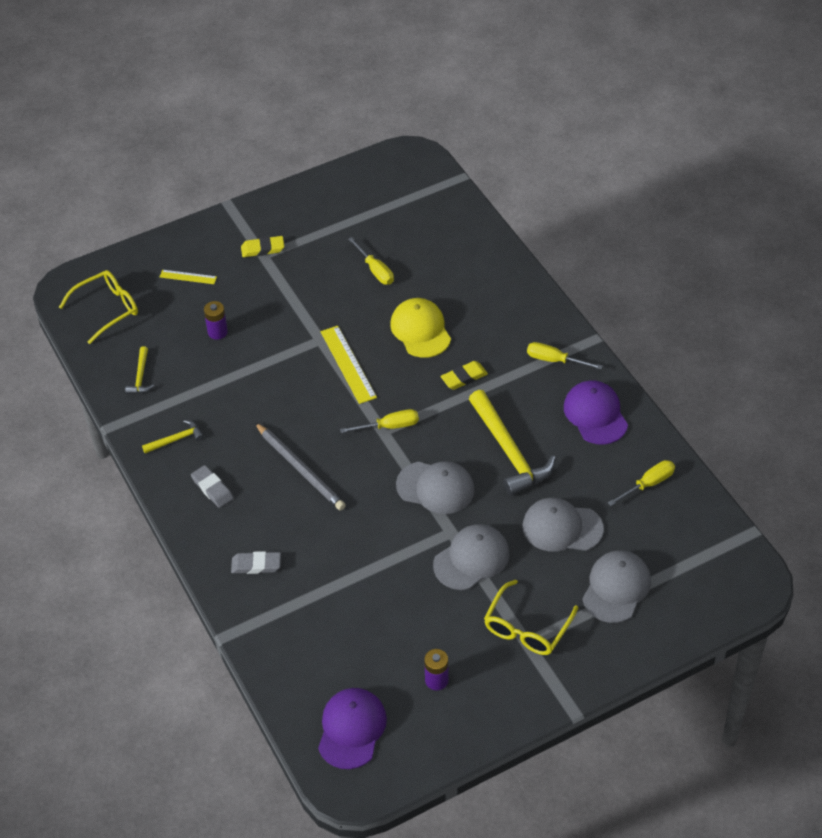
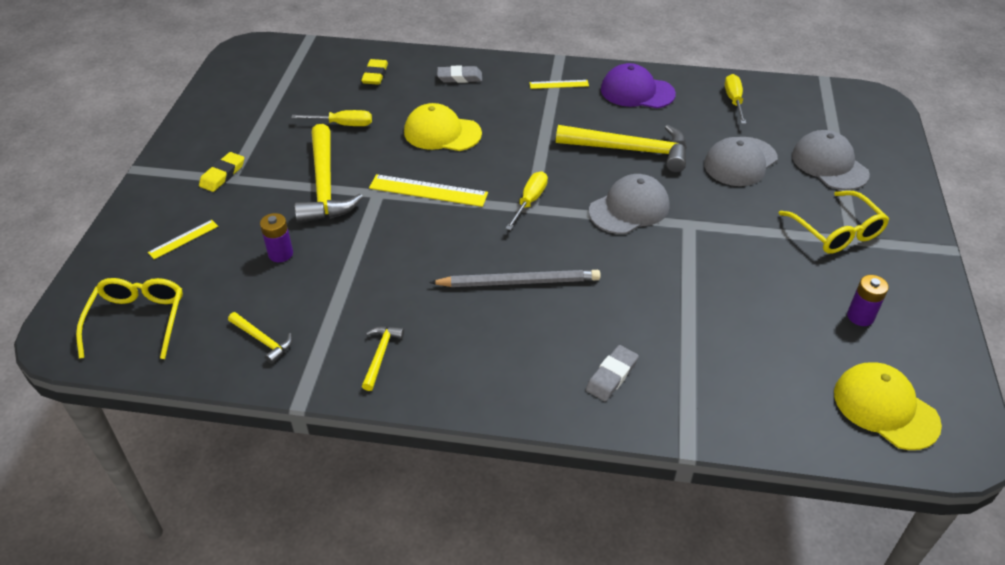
camera: 55 degrees left, 5 degrees down
grey eraser [191,465,233,508] -> grey eraser moved to [437,65,482,83]
purple cap [318,688,387,769] -> yellow cap [834,362,942,450]
grey cap [433,524,510,590] -> none
yellow eraser [440,361,488,390] -> yellow eraser moved to [361,59,388,85]
yellow screwdriver [527,342,603,369] -> yellow ruler [529,80,589,89]
none -> yellow hammer [295,124,363,223]

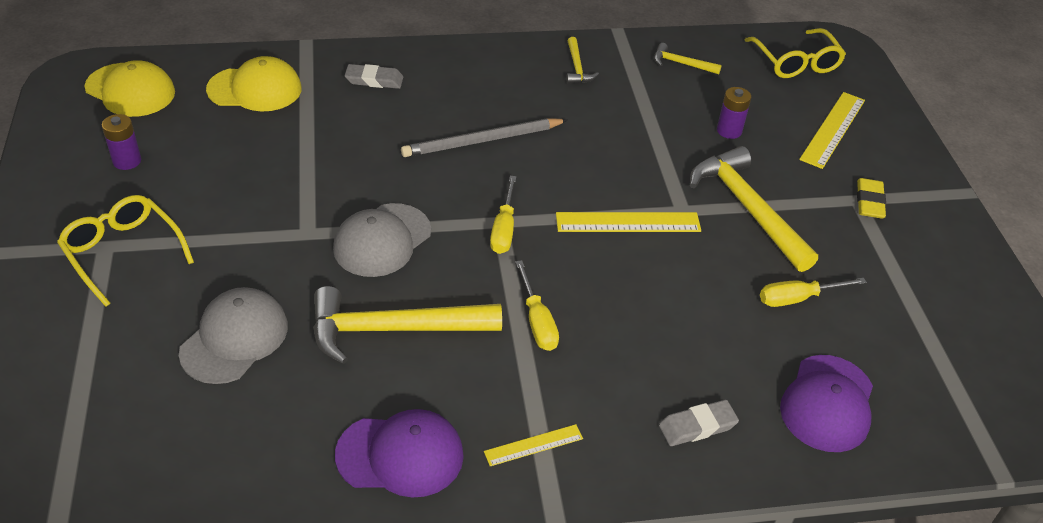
camera: 160 degrees right, 0 degrees up
yellow ruler [148,220,218,259] -> yellow ruler [799,92,865,169], size x1.75
yellow eraser [361,59,388,85] -> purple cap [780,355,873,452]
yellow cap [404,103,482,151] -> yellow cap moved to [206,56,302,111]
grey eraser [586,345,639,401] -> grey eraser turned 75 degrees clockwise [345,64,403,89]
yellow screwdriver [725,74,746,124] -> yellow screwdriver moved to [515,260,559,351]
grey cap [792,130,870,190] -> none

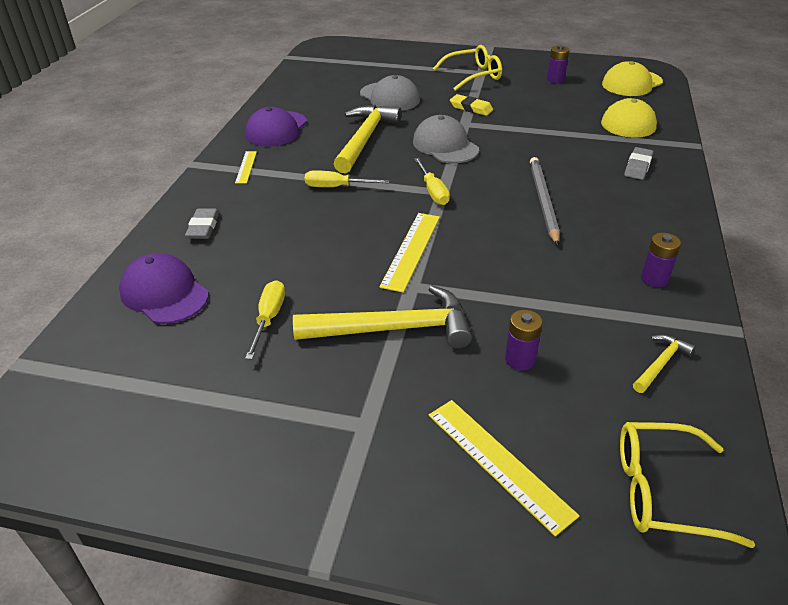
camera: 115 degrees right, 5 degrees down
yellow screwdriver [490,176,516,254] -> yellow screwdriver turned 135 degrees counterclockwise [414,158,450,205]
yellow hammer [566,37,599,83] -> purple battery [641,233,681,287]
yellow eraser [857,178,886,219] -> yellow eraser moved to [450,94,493,116]

